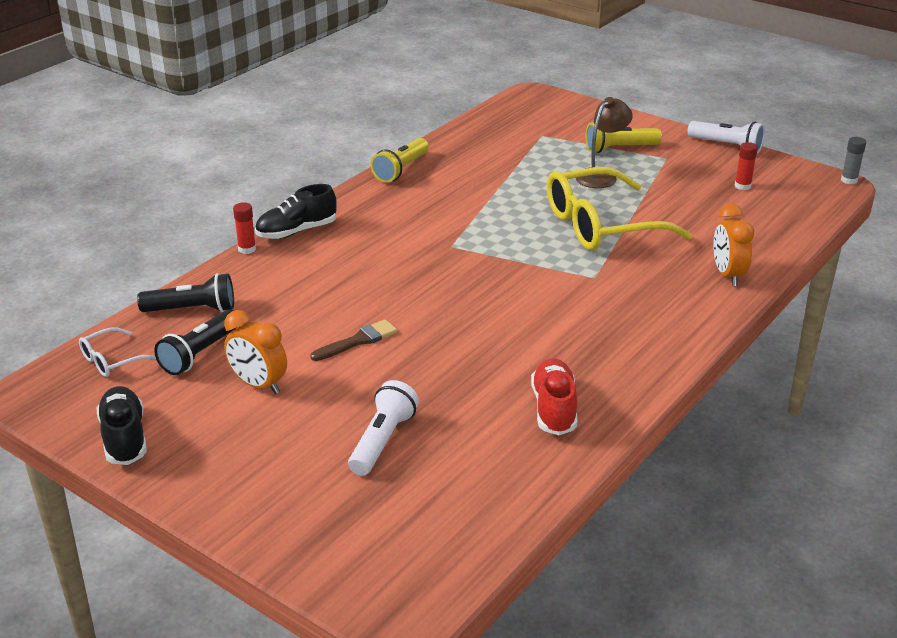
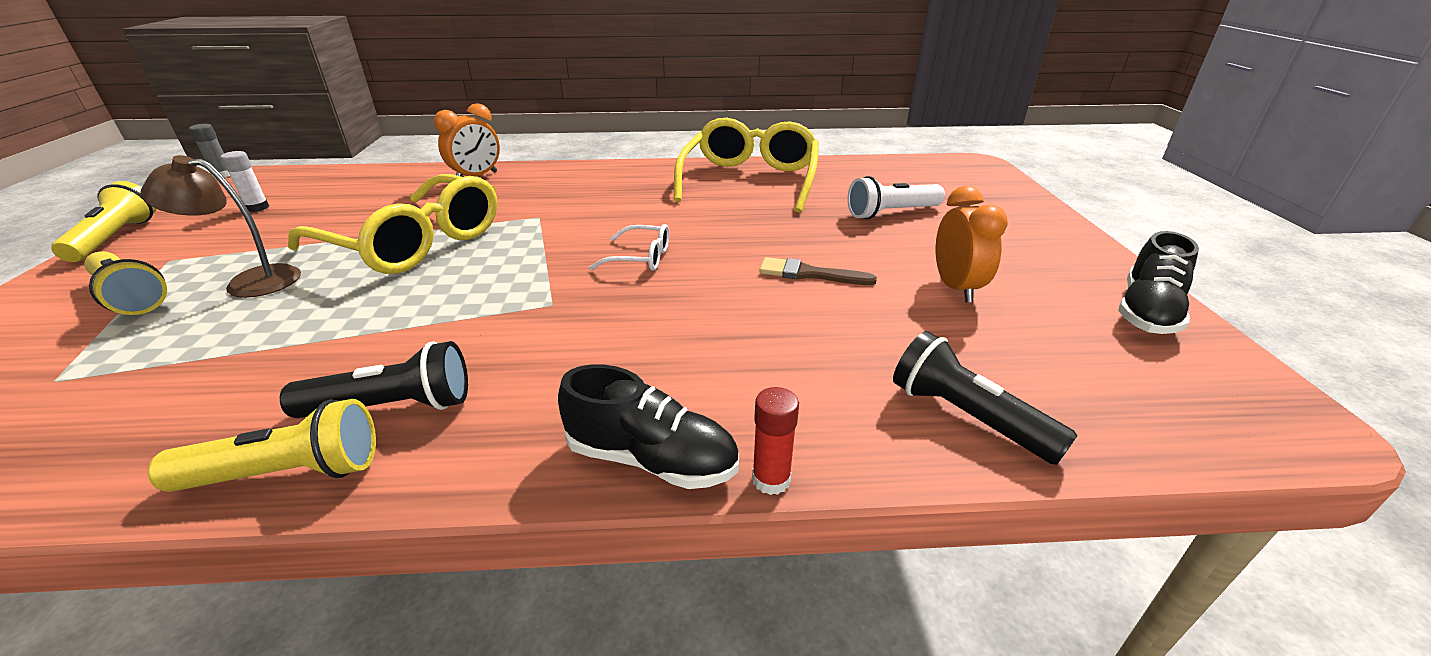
camera: 130 degrees left, 0 degrees up
white glasses [79,327,156,377] -> white glasses moved to [589,224,669,271]
black flashlight [154,310,239,375] -> black flashlight moved to [280,341,468,418]
red shoe [531,358,577,435] -> yellow glasses [674,118,819,213]
white flashlight [688,121,765,153] -> yellow flashlight [51,181,156,262]
red glue stick [735,142,758,190] -> white glue stick [221,151,269,212]

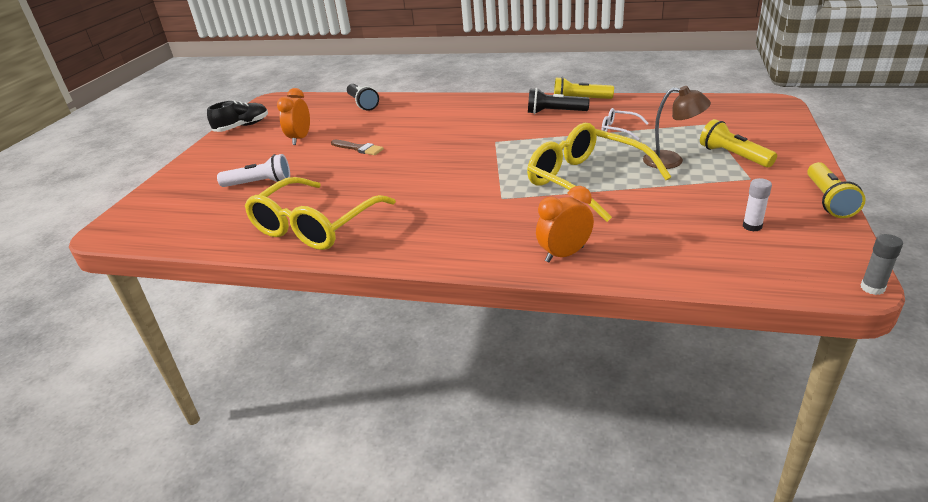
camera: 160 degrees left, 0 degrees up
black shoe [558,365,739,489] -> none
white glasses [589,224,669,271] -> white glasses moved to [602,108,649,140]
red glue stick [752,387,799,495] -> none

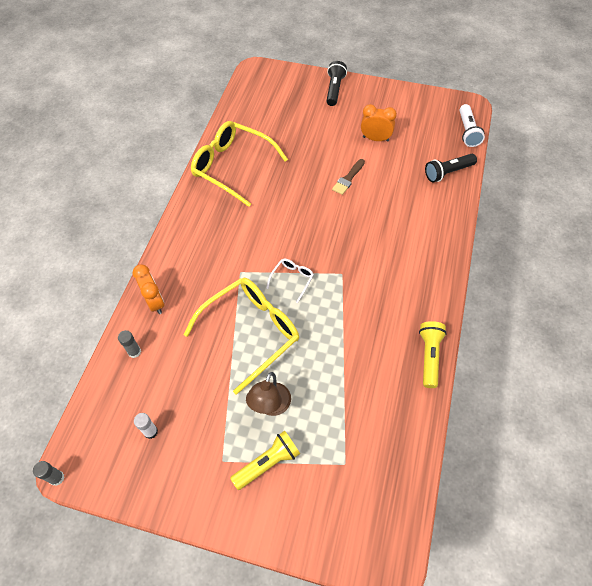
camera: 90 degrees right, 25 degrees up
black shoe [207,100,268,132] -> none
white flashlight [217,154,290,187] -> white flashlight moved to [459,104,485,147]
black flashlight [528,88,590,114] -> black flashlight moved to [326,61,347,106]
white glasses [602,108,649,140] -> white glasses moved to [266,259,314,303]
yellow flashlight [807,162,866,218] -> none
none -> grey glue stick [118,330,141,358]

